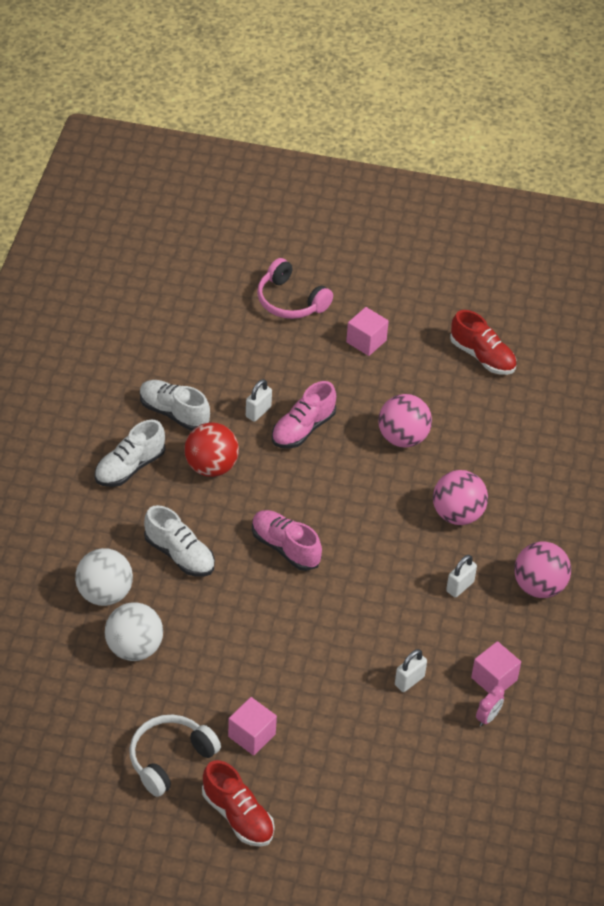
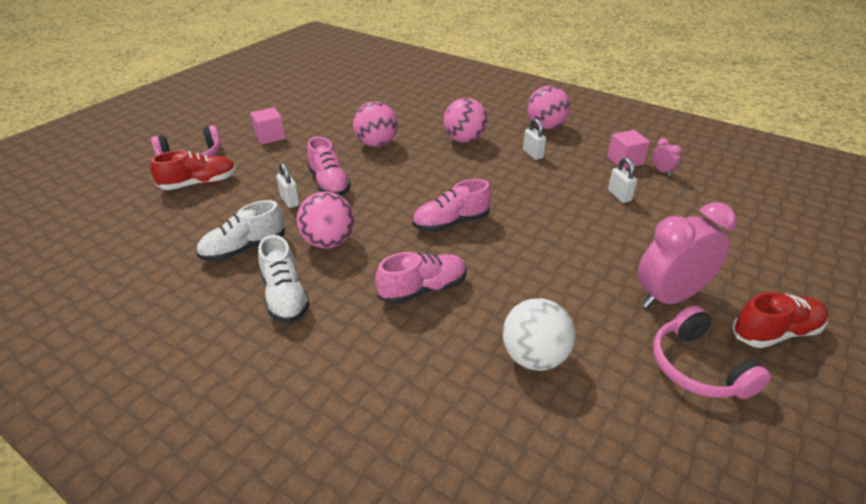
camera: 65 degrees left, 10 degrees down
white ball [75,548,133,606] -> none
white headphones [129,714,221,797] -> pink headphones [653,306,771,399]
white shoe [144,505,215,577] -> pink shoe [375,252,467,304]
red ball [184,422,239,477] -> pink ball [297,191,354,248]
pink cube [228,697,277,755] -> pink clock [638,202,737,308]
red shoe [450,310,516,375] -> red shoe moved to [150,150,236,190]

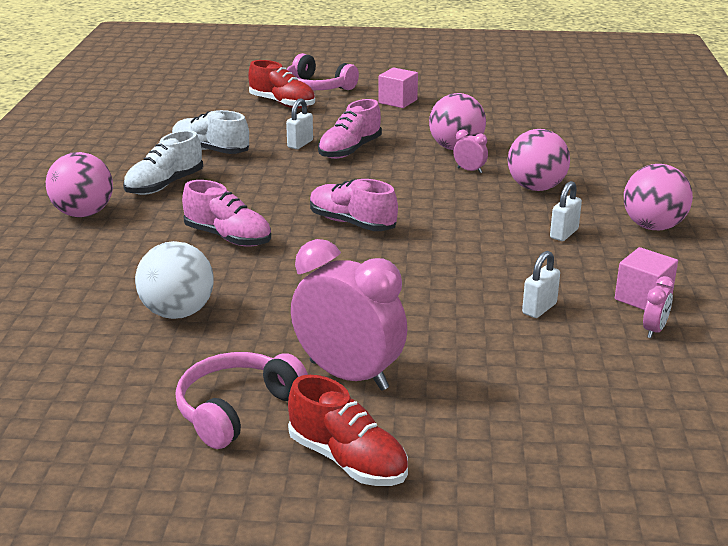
camera: 60 degrees right, 10 degrees down
pink ball [297,191,354,248] -> pink ball moved to [46,152,113,217]
none -> pink clock [453,130,488,173]

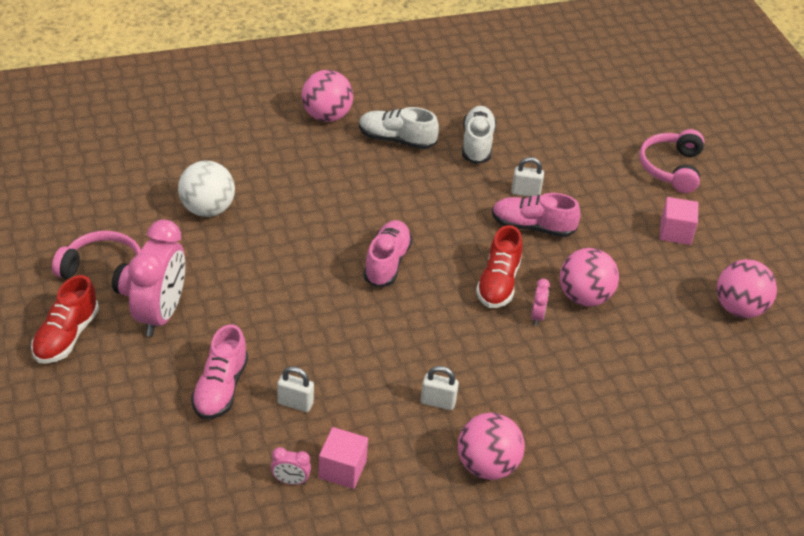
camera: 65 degrees right, 15 degrees up
pink shoe [182,180,271,247] -> pink shoe moved to [191,325,248,420]
red shoe [248,60,315,108] -> red shoe moved to [476,225,523,308]
pink ball [507,129,570,191] -> pink ball moved to [717,259,777,318]

